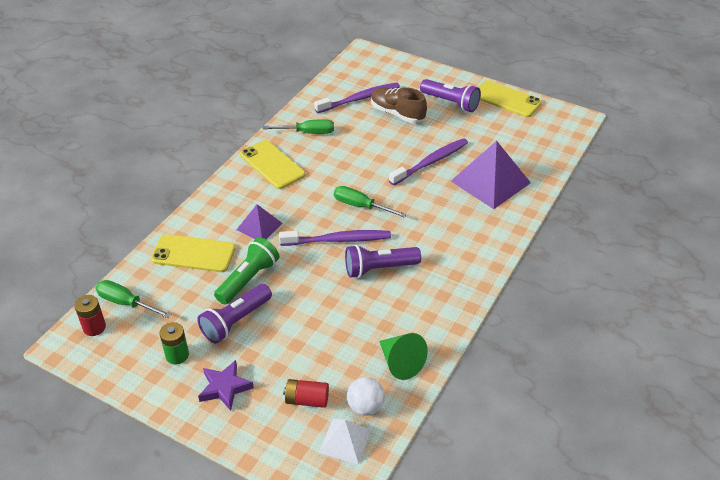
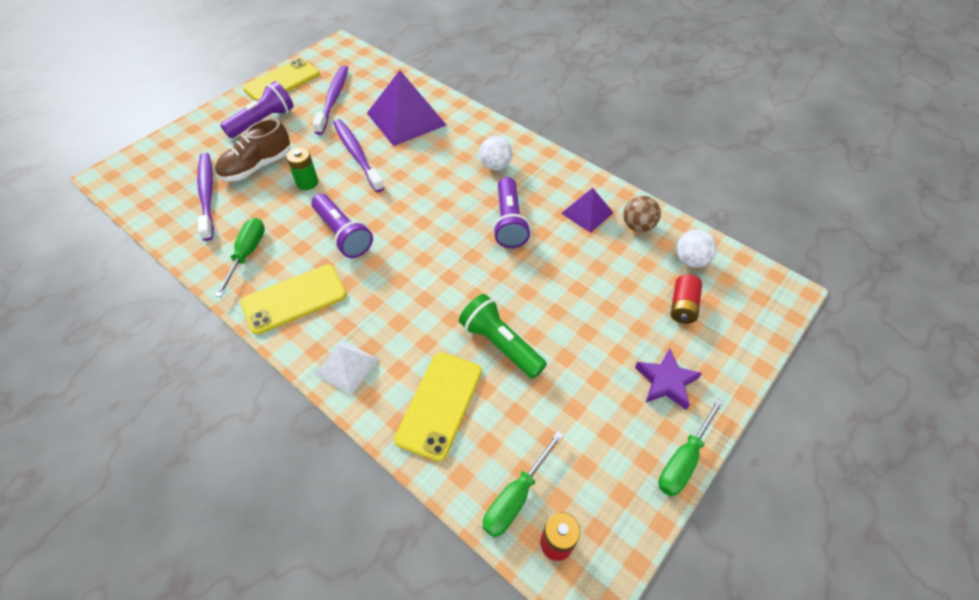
camera: 80 degrees left, 10 degrees up
green battery [160,322,189,364] -> green battery moved to [286,147,318,190]
purple flashlight [197,284,272,344] -> purple flashlight moved to [311,194,373,258]
purple pyramid [236,204,283,239] -> purple pyramid moved to [561,188,614,233]
purple toothbrush [279,230,391,246] -> purple toothbrush moved to [312,65,348,135]
white pyramid [319,419,371,464] -> white pyramid moved to [315,341,378,395]
green screwdriver [334,186,407,218] -> green screwdriver moved to [658,398,724,497]
green cone [379,333,428,380] -> brown ball [623,196,661,232]
none -> white ball [479,136,512,170]

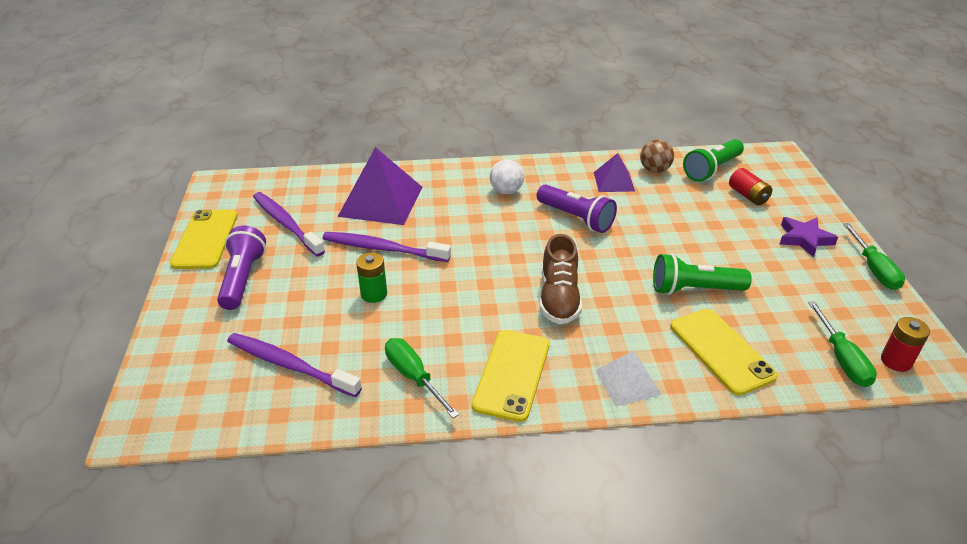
camera: 45 degrees left, 15 degrees down
brown shoe [215,118,290,181] -> brown shoe moved to [540,234,582,324]
purple flashlight [311,194,373,258] -> none
white ball [676,230,717,268] -> green flashlight [683,139,744,182]

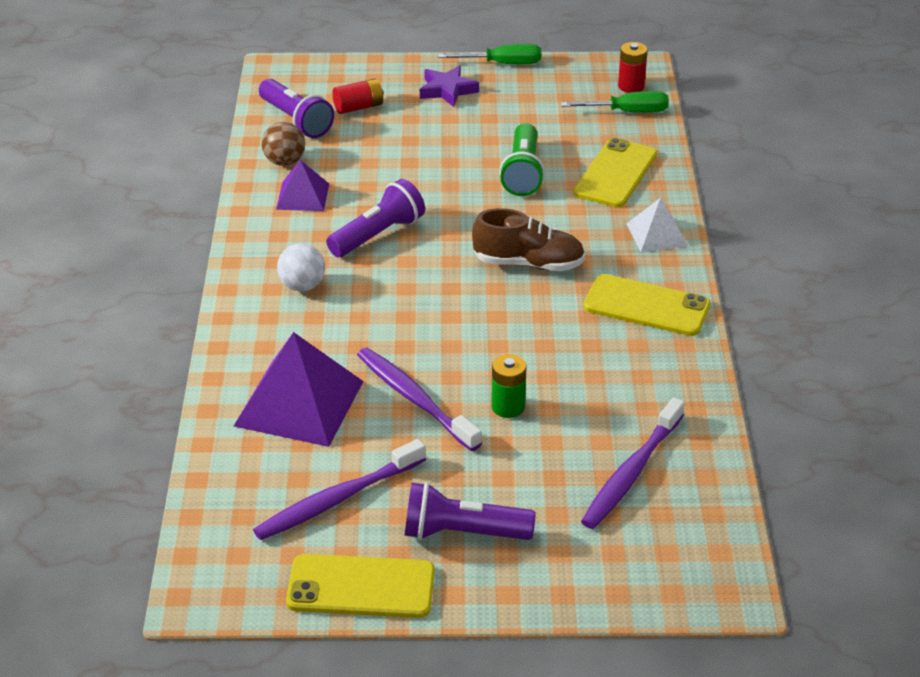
camera: 85 degrees left, 0 degrees up
purple toothbrush [323,232,451,262] -> purple toothbrush turned 120 degrees clockwise [357,348,482,451]
green screwdriver [385,338,459,418] -> none
yellow phone [670,309,778,396] -> yellow phone turned 45 degrees counterclockwise [574,138,657,207]
green flashlight [683,139,744,182] -> purple flashlight [259,79,334,138]

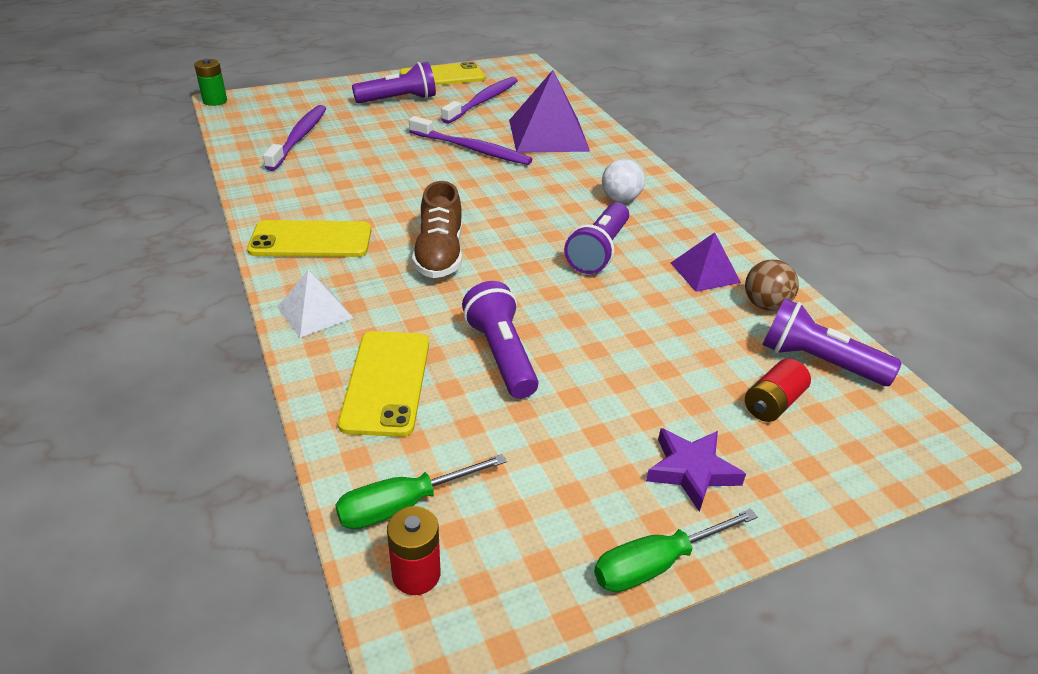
camera: 155 degrees right, 0 degrees up
brown shoe [472,208,585,271] -> brown shoe turned 75 degrees counterclockwise [412,181,462,278]
green battery [491,354,527,418] -> green battery moved to [194,59,227,106]
green flashlight [499,123,545,196] -> purple flashlight [462,281,538,399]

